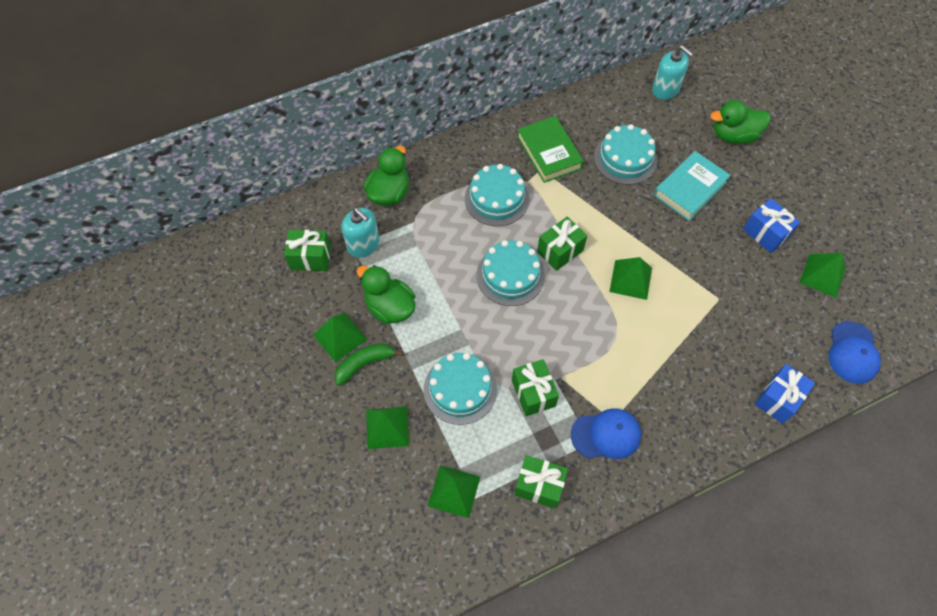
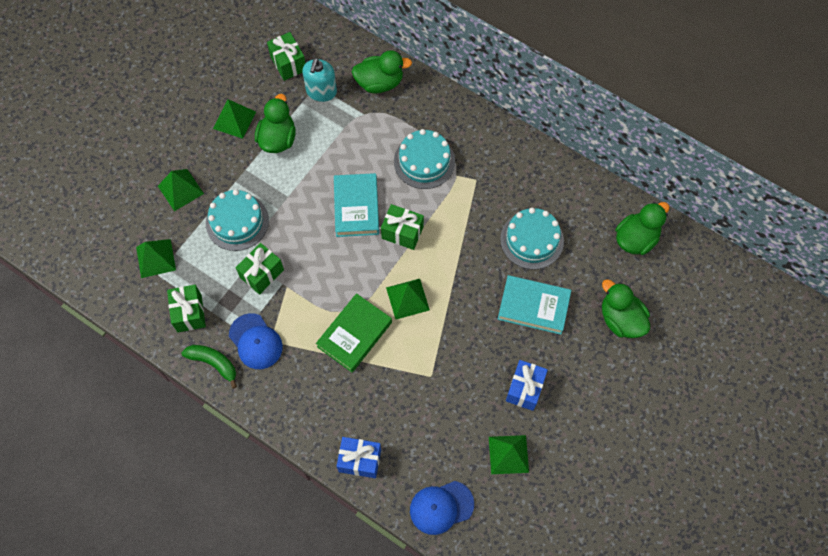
camera: 60 degrees right, 5 degrees up
green banana [334,343,403,386] -> green banana moved to [182,345,237,388]
turquoise cake [477,240,545,306] -> turquoise book [334,173,379,237]
green book [517,116,584,183] -> green book moved to [316,293,392,372]
turquoise soap dispenser [652,45,693,100] -> green duck [616,202,670,255]

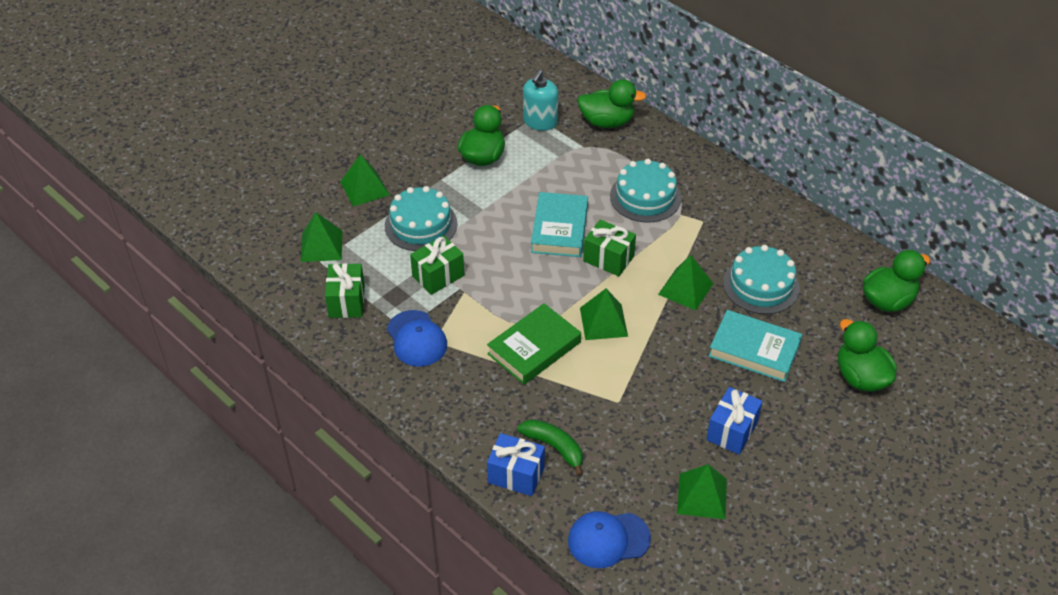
camera: 10 degrees right, 20 degrees down
green banana [182,345,237,388] -> green banana moved to [518,419,583,476]
green pyramid [213,99,256,139] -> green pyramid moved to [658,255,714,310]
green gift [267,32,306,81] -> none

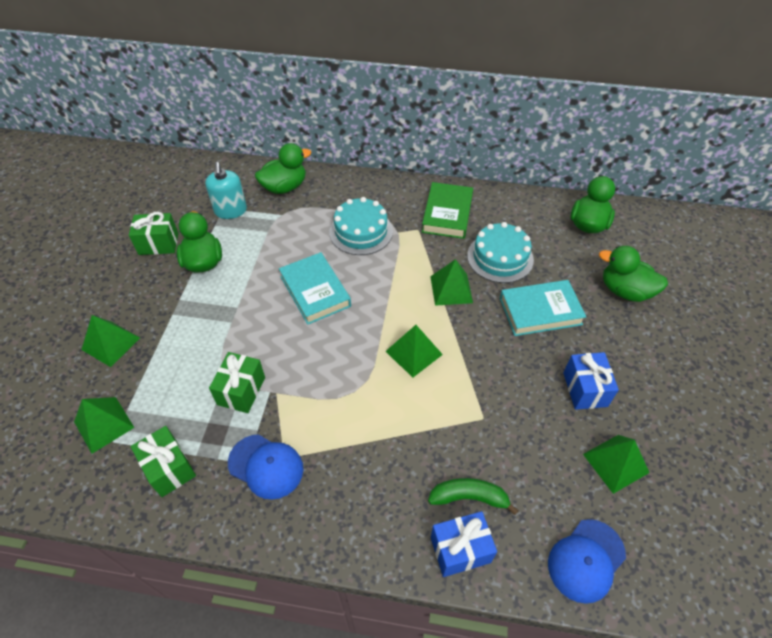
camera: 35 degrees left, 5 degrees up
turquoise cake [385,186,458,251] -> none
green book [487,303,581,385] -> green book moved to [422,182,473,239]
green gift [583,220,636,276] -> green gift moved to [129,212,179,255]

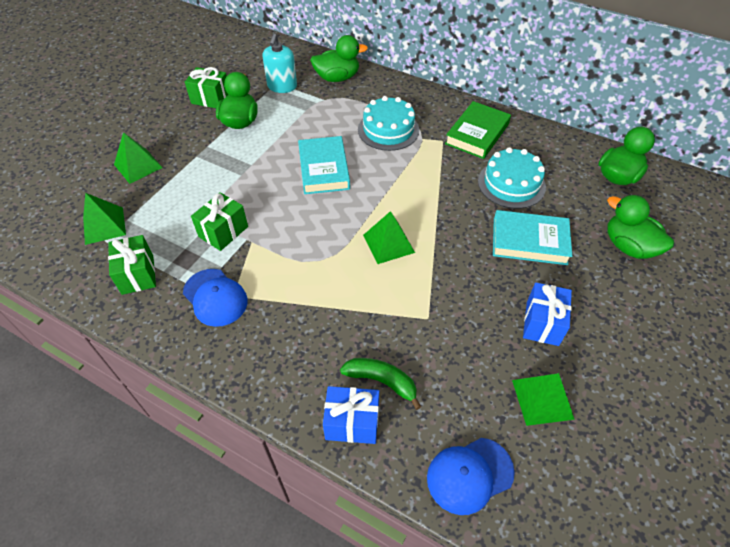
camera: 20 degrees right, 0 degrees up
green pyramid [430,259,473,306] -> none

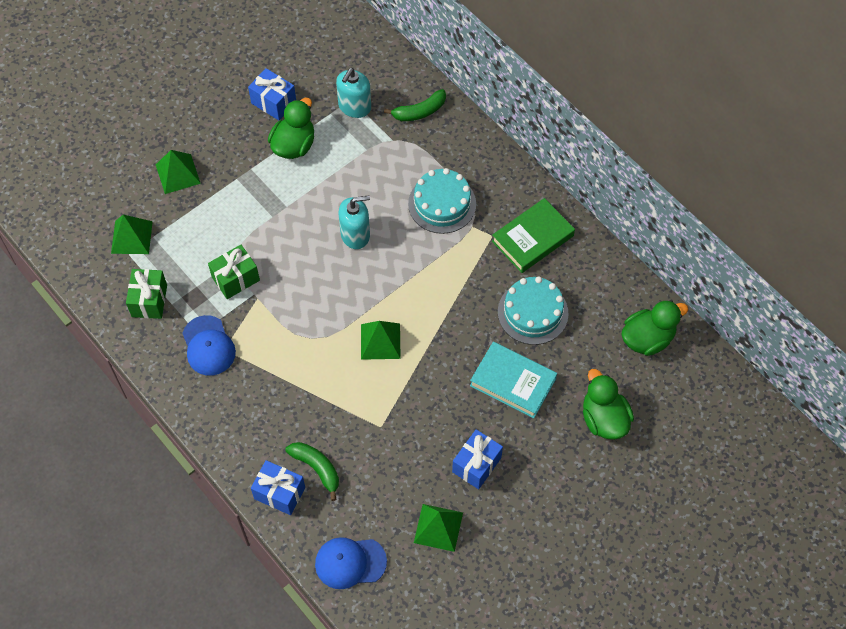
camera: 20 degrees right, 10 degrees up
green gift [185,67,229,108] -> blue gift [248,68,296,120]
turquoise book [298,136,350,194] -> turquoise soap dispenser [338,195,370,249]
green duck [310,35,368,82] -> green banana [384,89,446,121]

